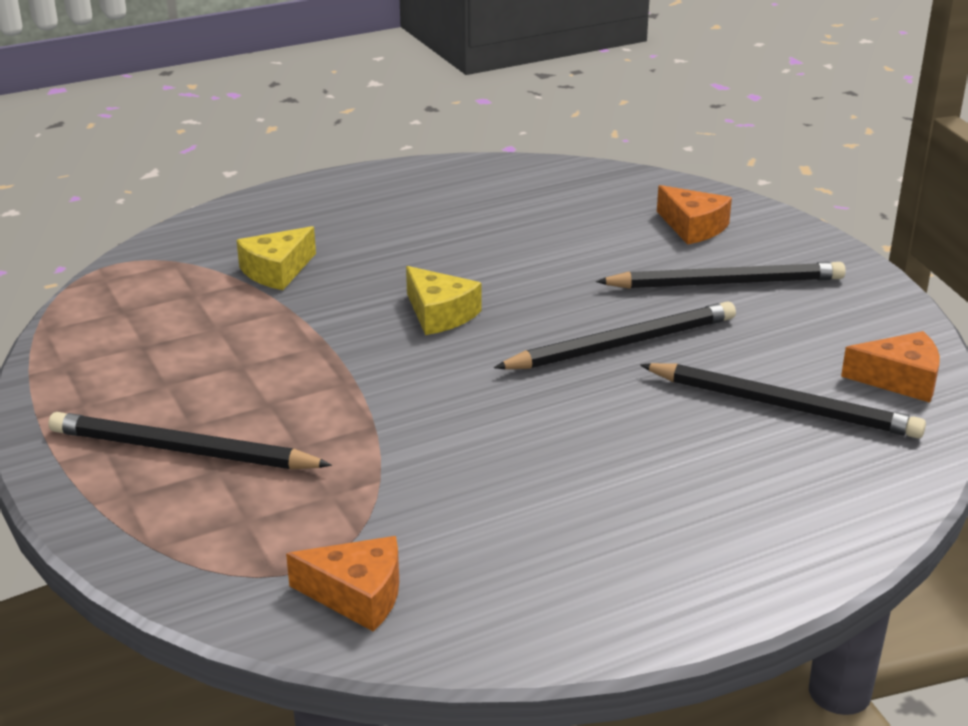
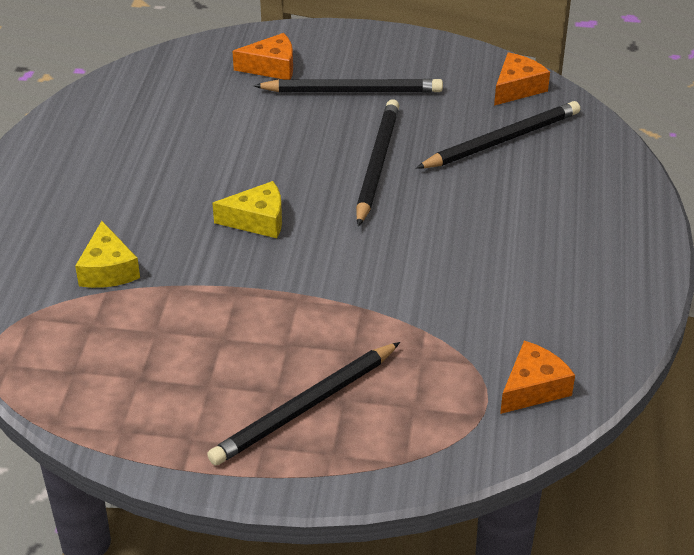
camera: 55 degrees left, 10 degrees up
black pencil [596,262,846,289] -> black pencil turned 60 degrees clockwise [254,79,443,93]

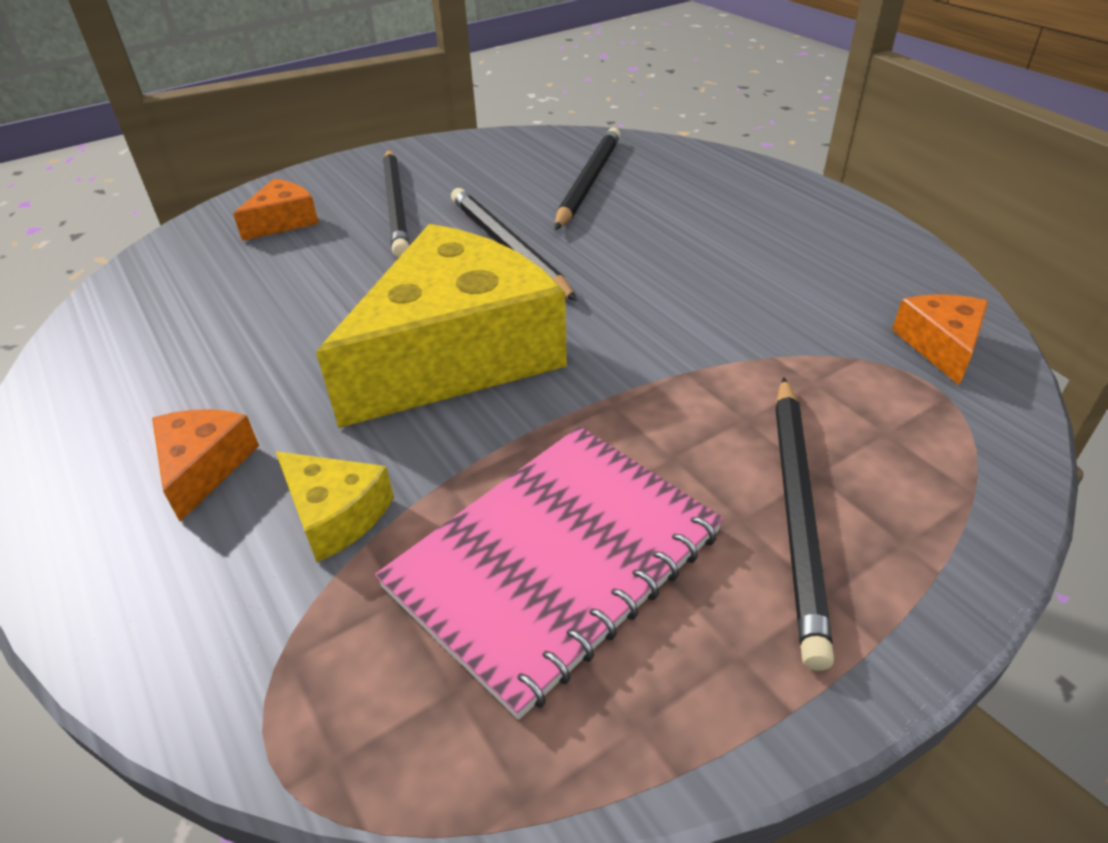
camera: 40 degrees left, 0 degrees up
yellow cheese [212,181,282,238] -> yellow cheese [316,224,567,428], size x2.34
black pencil [254,79,443,93] -> black pencil turned 120 degrees clockwise [383,150,409,258]
orange cheese [494,52,550,106] -> orange cheese moved to [152,409,259,522]
none -> pink notebook [375,426,723,720]

